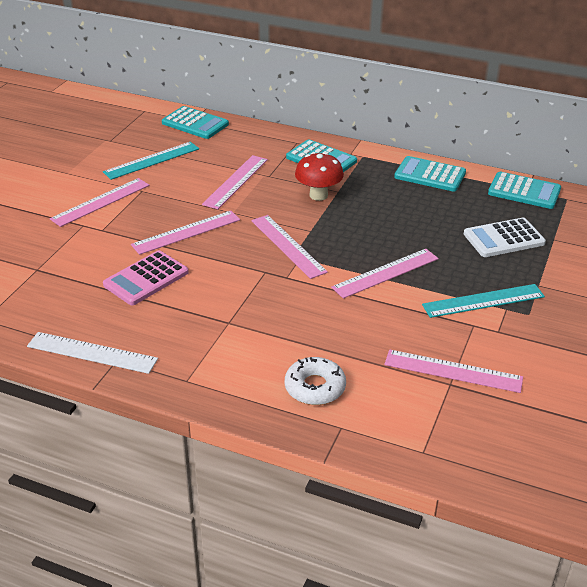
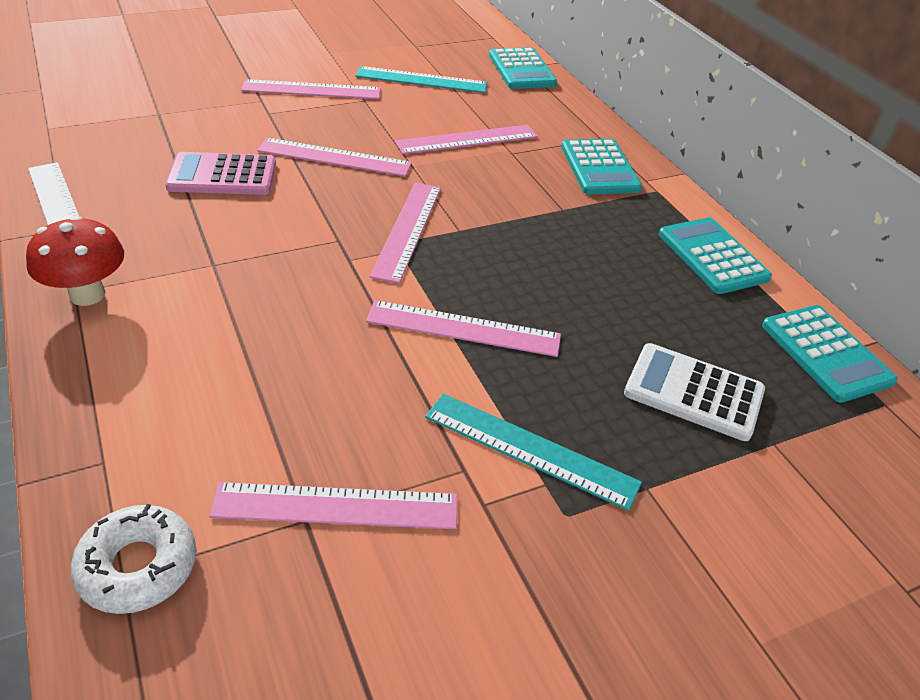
camera: 40 degrees right, 5 degrees up
white donut [285,357,346,405] -> white donut moved to [70,504,196,614]
red mushroom [295,152,344,201] -> red mushroom moved to [26,216,124,306]
pink ruler [384,349,523,393] -> pink ruler turned 60 degrees counterclockwise [209,482,457,529]

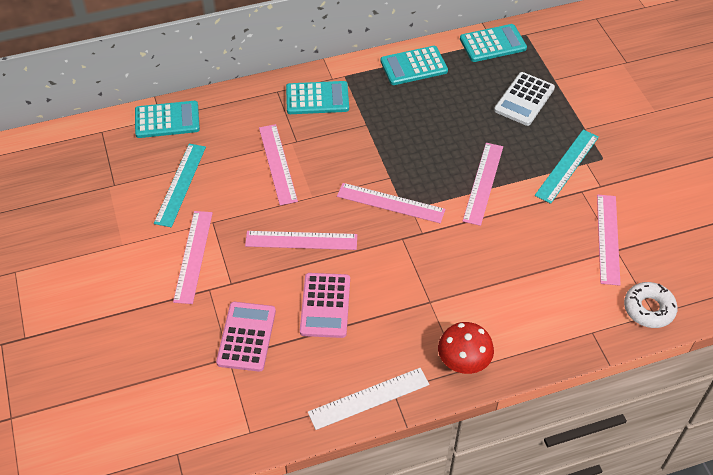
camera: 80 degrees left, 10 degrees up
pink ruler [257,138,412,177] -> pink ruler turned 75 degrees clockwise [245,231,357,250]
none -> pink calculator [216,302,276,372]

